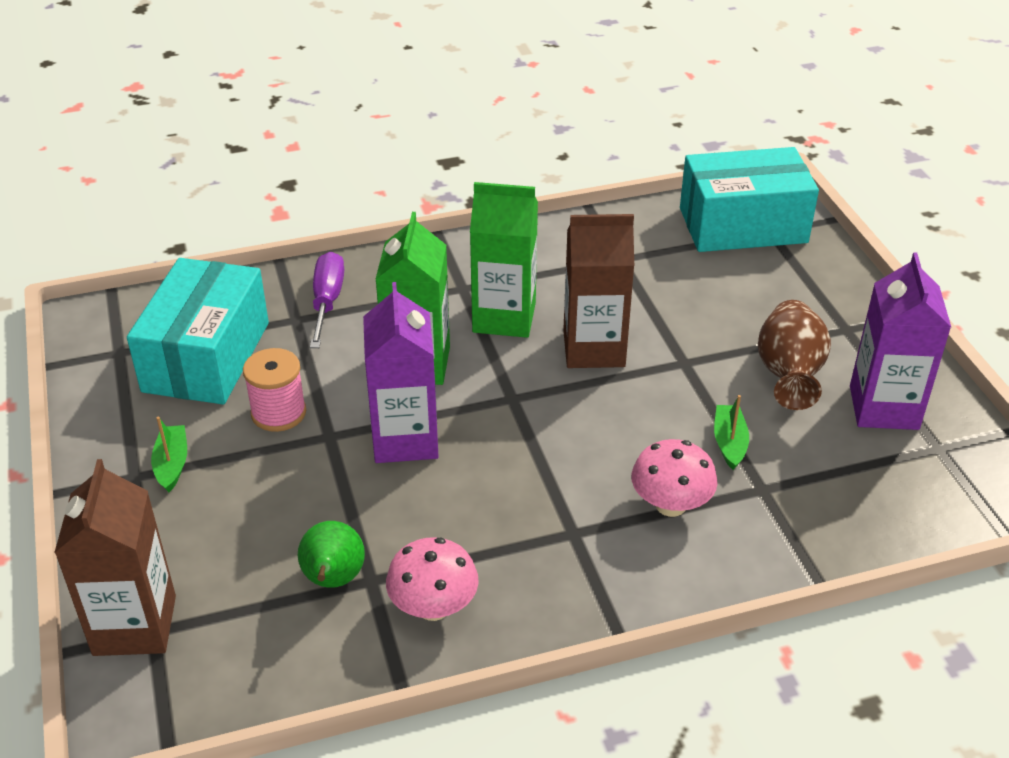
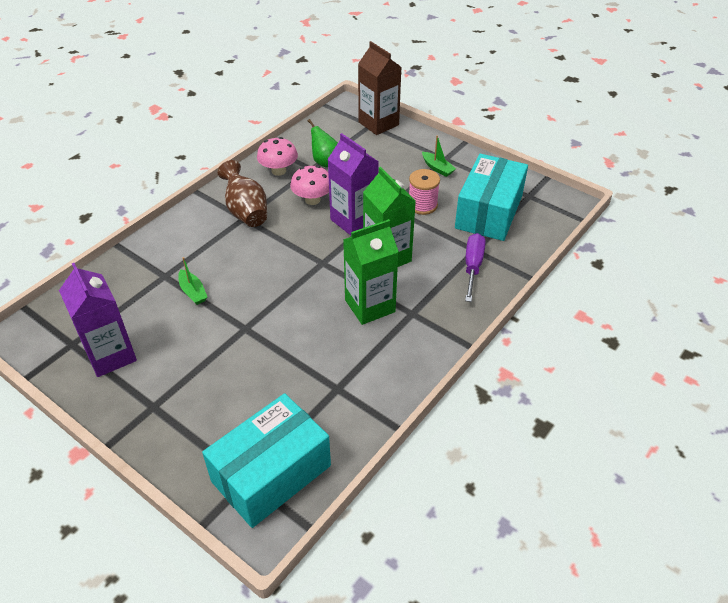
camera: 145 degrees right, 5 degrees up
turquoise box [127,258,269,404] -> turquoise box turned 45 degrees clockwise [455,154,528,241]
purple screwdriver [310,252,344,348] -> purple screwdriver turned 135 degrees counterclockwise [465,233,485,302]
brown carton [563,214,634,368] -> none
pink mushroom [631,439,718,517] -> pink mushroom moved to [290,166,329,205]
brown vase [758,300,831,410] -> brown vase moved to [217,160,267,227]

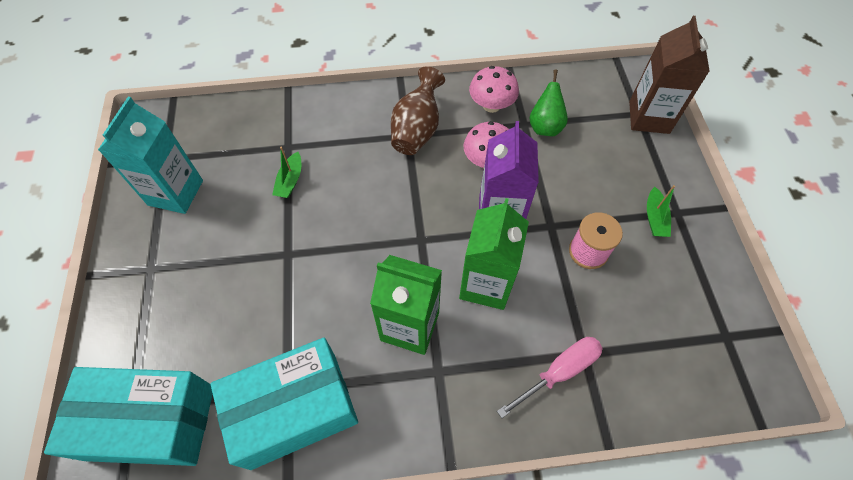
camera: 45 degrees right, 15 degrees up
purple carton [59,263,137,377] -> turquoise carton [98,97,203,214]
turquoise box [455,154,528,241] -> turquoise box moved to [210,338,358,470]
purple screwdriver [465,233,485,302] -> pink screwdriver [497,337,603,418]

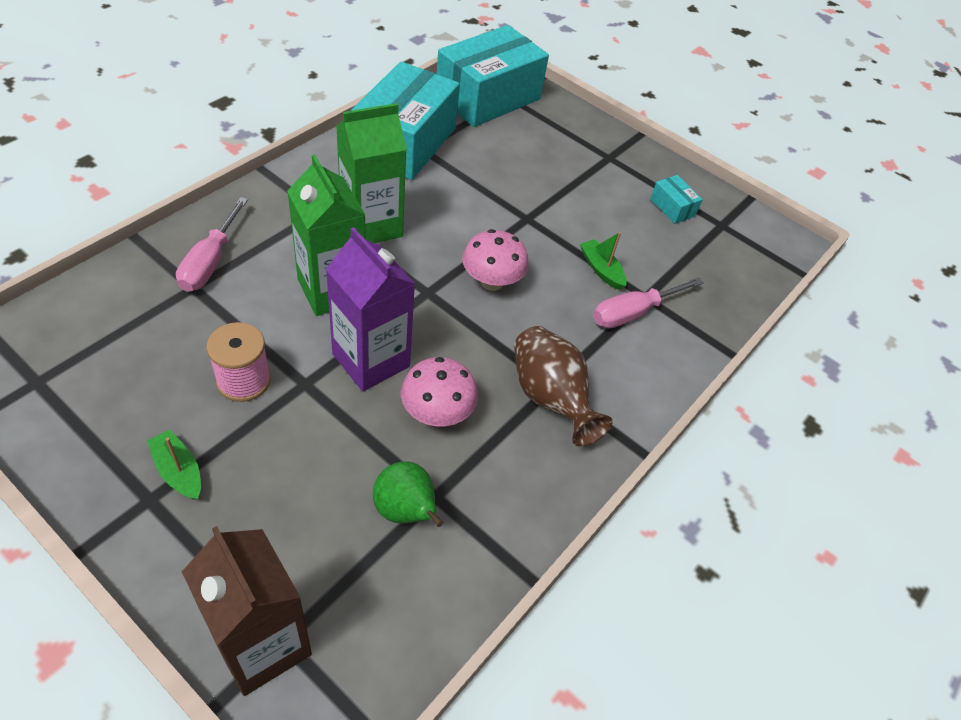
camera: 130 degrees right, 10 degrees down
turquoise carton [98,97,203,214] -> turquoise box [650,175,703,224]
pink mushroom [469,66,519,113] -> pink mushroom moved to [462,229,529,291]
none -> pink screwdriver [593,277,704,328]

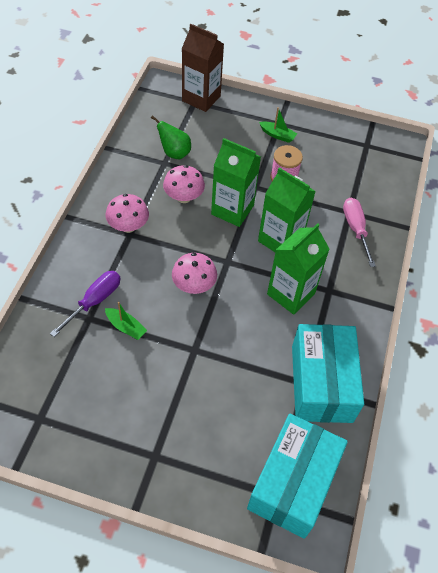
camera: 160 degrees right, 5 degrees up
purple carton [326,227,415,391] -> green carton [211,138,261,227]
brown vase [514,326,613,447] -> pink mushroom [106,194,149,233]
pink screwdriver [593,277,704,328] -> purple screwdriver [50,271,120,337]
turquoise box [650,175,703,224] -> none

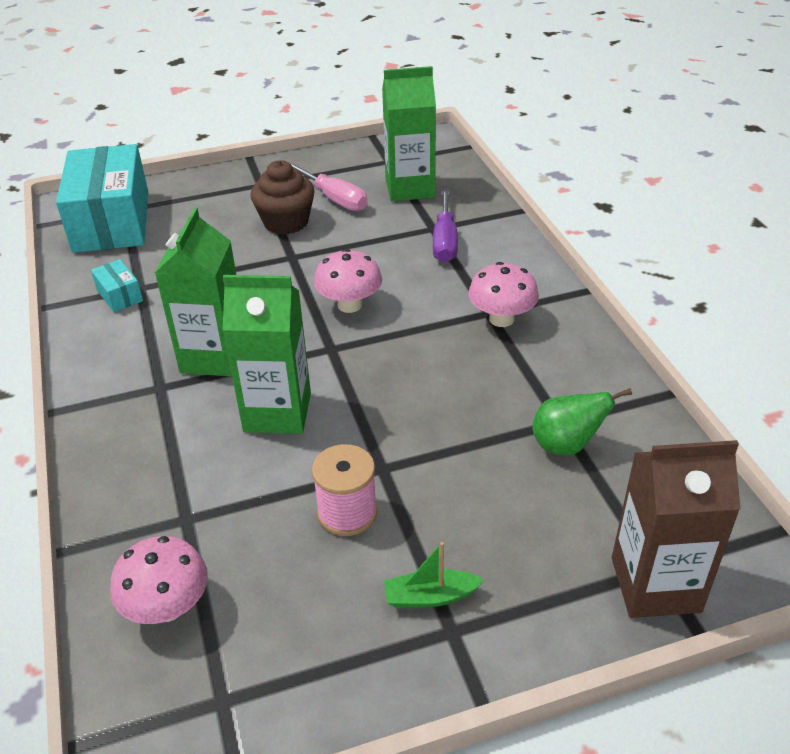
camera: 150 degrees right, 15 degrees down
green boat [105,302,147,340] -> none
pink mushroom [163,165,205,203] -> pink mushroom moved to [110,536,208,624]
green carton [211,138,261,227] -> green carton moved to [382,66,436,201]
turquoise box [292,324,364,423] -> turquoise box [91,259,143,312], size x0.41
pink screwdriver [343,198,376,267] -> pink screwdriver moved to [289,162,368,211]
none -> brown cupcake [250,160,315,235]

